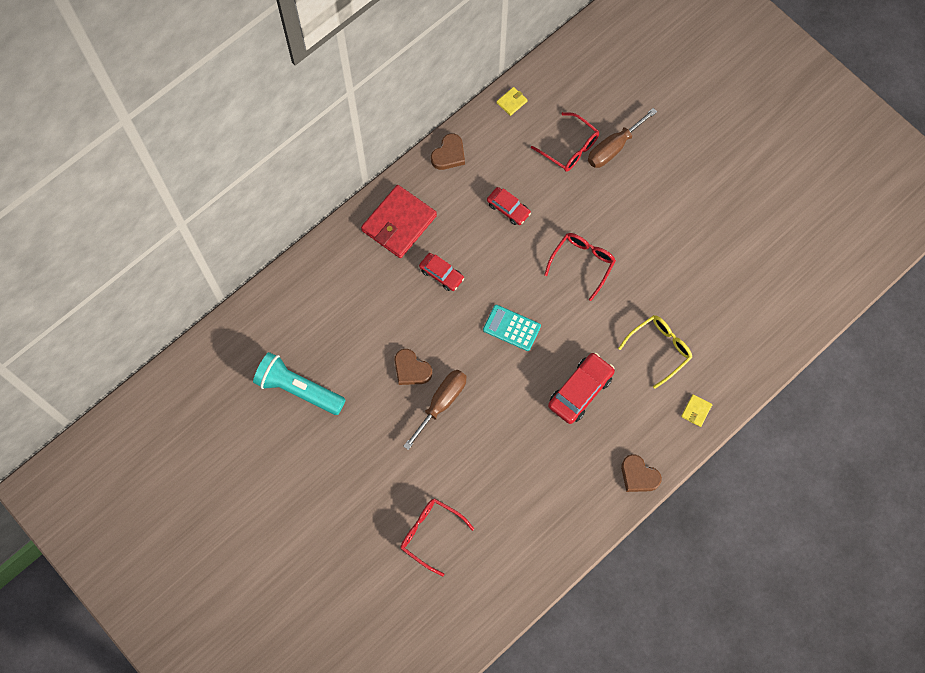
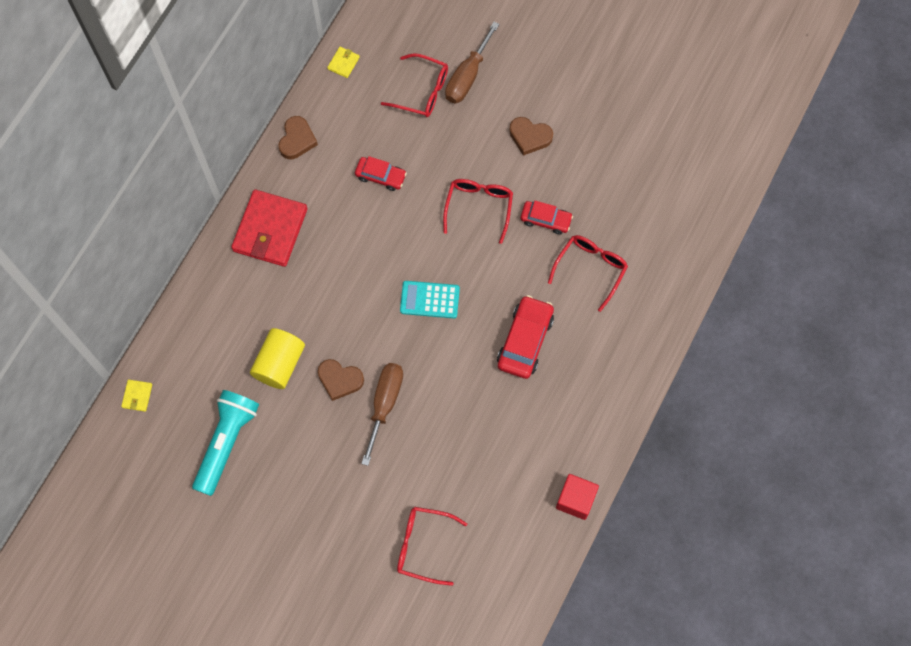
camera: 20 degrees left, 0 degrees up
turquoise flashlight [253,352,345,415] -> turquoise flashlight turned 105 degrees clockwise [192,390,259,496]
red car [419,253,464,291] -> red car moved to [520,201,573,235]
yellow glasses [618,315,692,389] -> red glasses [548,235,628,312]
brown heart [621,454,662,492] -> brown heart moved to [509,117,553,156]
yellow wallet [681,394,712,427] -> yellow wallet moved to [121,380,152,412]
none -> yellow cylinder [250,328,305,389]
none -> red cube [556,474,599,520]

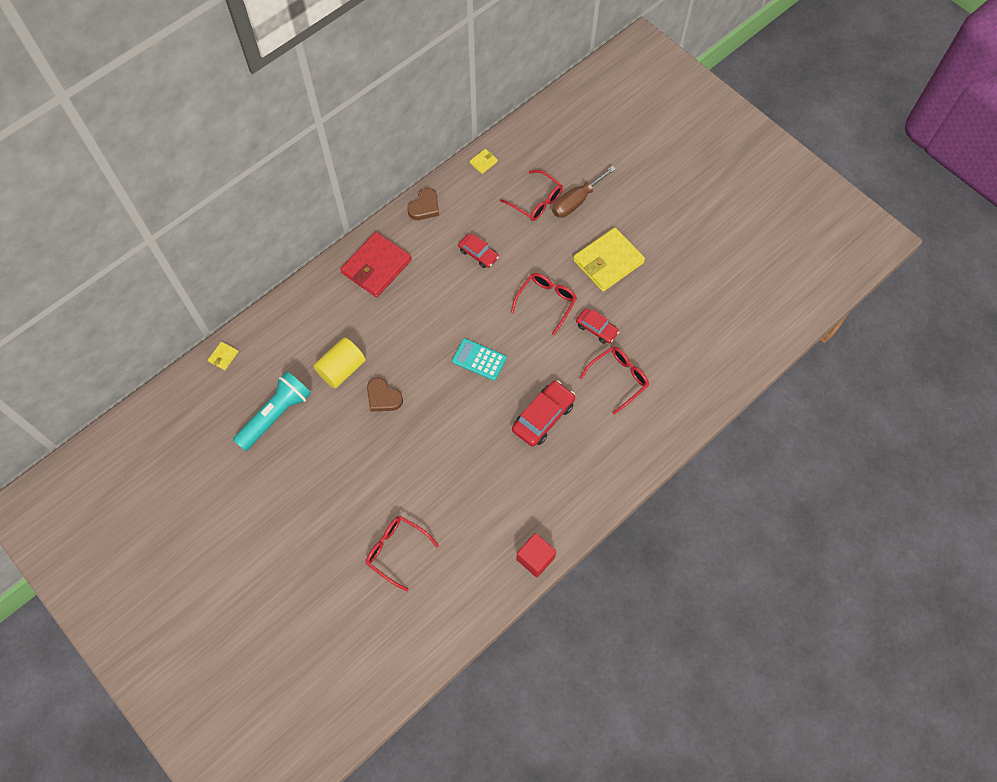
camera: 20 degrees right, 5 degrees down
brown screwdriver [361,363,403,466] -> none
brown heart [509,117,553,156] -> yellow wallet [573,227,645,292]

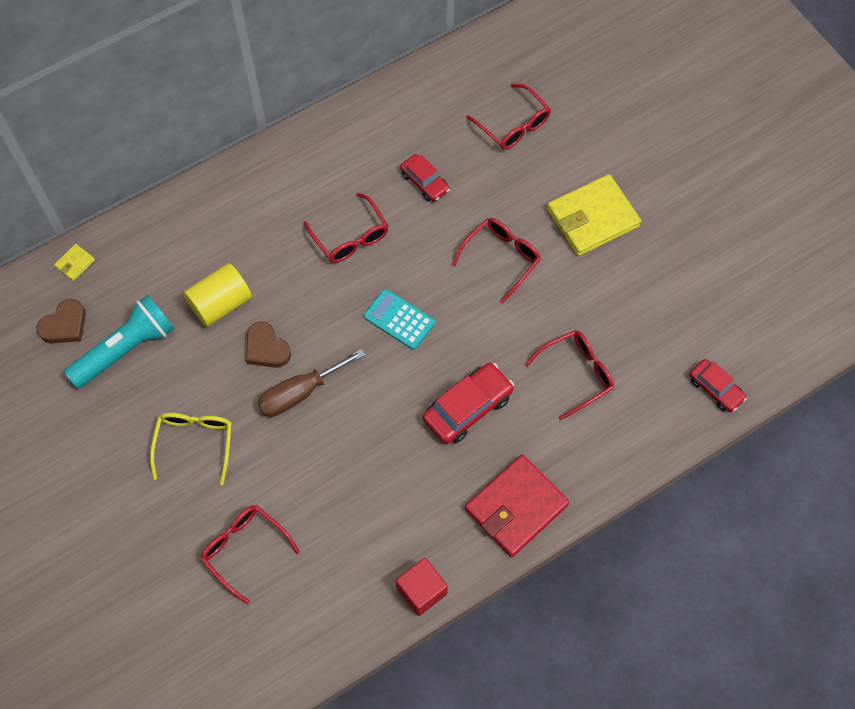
camera: 10 degrees right, 0 degrees up
red wallet [341,232,412,297] -> red wallet moved to [465,455,569,557]
brown heart [408,188,439,220] -> brown heart moved to [37,299,86,344]
yellow wallet [470,149,498,174] -> none
brown screwdriver [552,166,616,218] -> brown screwdriver moved to [257,349,365,417]
red car [576,309,619,344] -> red car moved to [689,359,747,412]
none -> yellow glasses [150,413,232,485]
none -> red glasses [303,193,389,263]

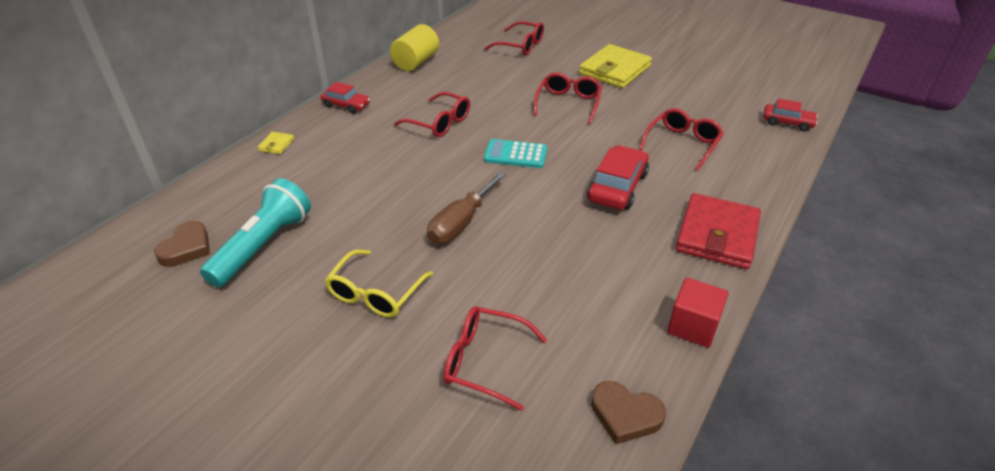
camera: 25 degrees left, 25 degrees down
yellow wallet [54,244,95,281] -> yellow wallet moved to [258,132,294,154]
yellow glasses [150,413,232,485] -> yellow glasses turned 135 degrees counterclockwise [325,250,433,317]
yellow cylinder [183,263,252,327] -> yellow cylinder moved to [390,24,439,71]
brown heart [246,321,291,368] -> brown heart moved to [591,381,666,444]
red car [400,154,450,202] -> red car moved to [321,82,370,114]

